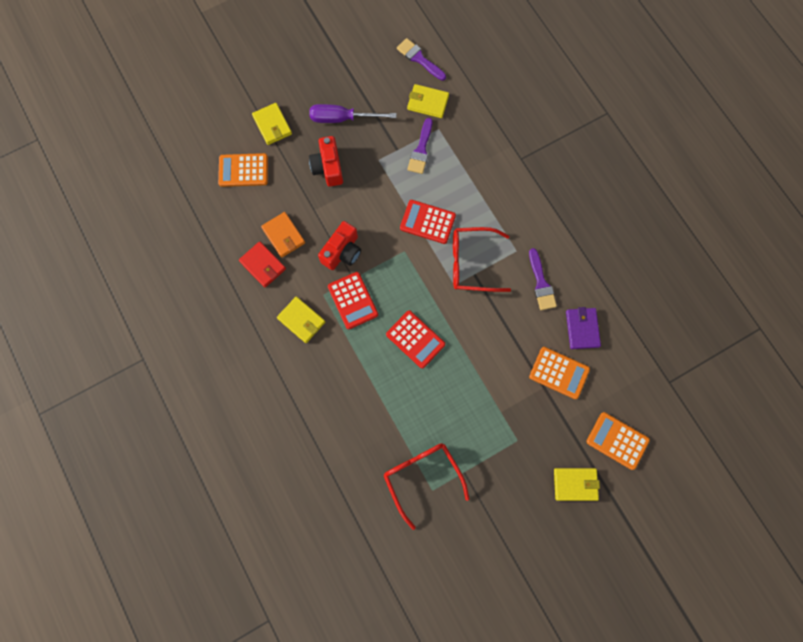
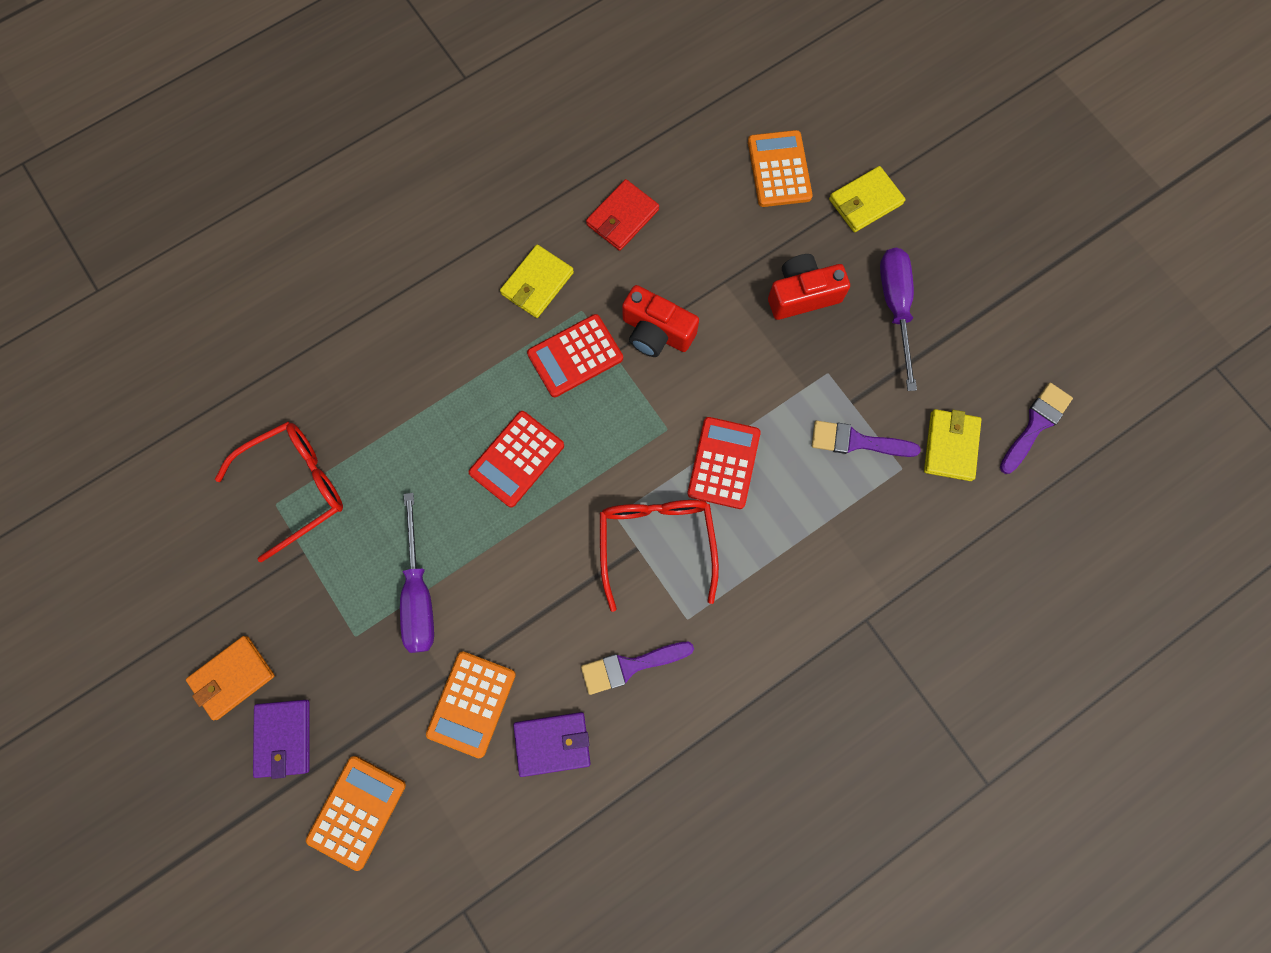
camera: 85 degrees right, 0 degrees up
orange wallet [261,212,305,258] -> orange wallet moved to [186,636,275,720]
yellow wallet [554,468,600,501] -> purple wallet [253,700,310,779]
none -> purple screwdriver [400,493,434,653]

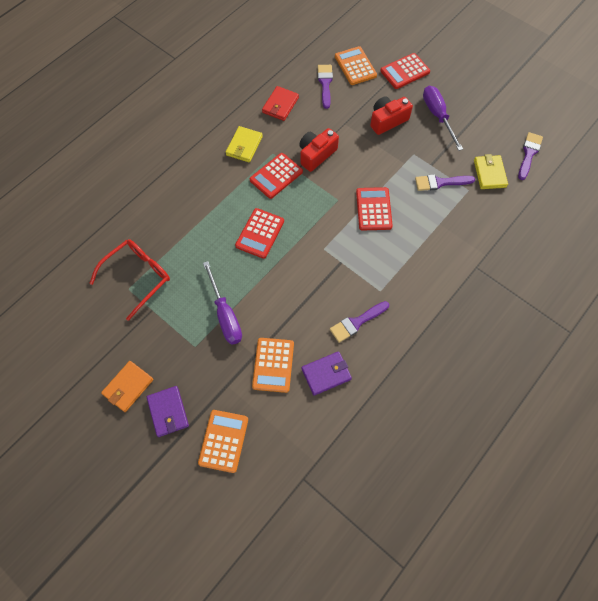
camera: 15 degrees left, 10 degrees down
red glasses [600,500,719,612] -> none
red camera [622,285,699,357] -> red camera turned 120 degrees clockwise [299,128,339,172]
yellow wallet [829,166,905,232] -> red calculator [380,53,430,89]
none -> purple brush [318,65,333,109]

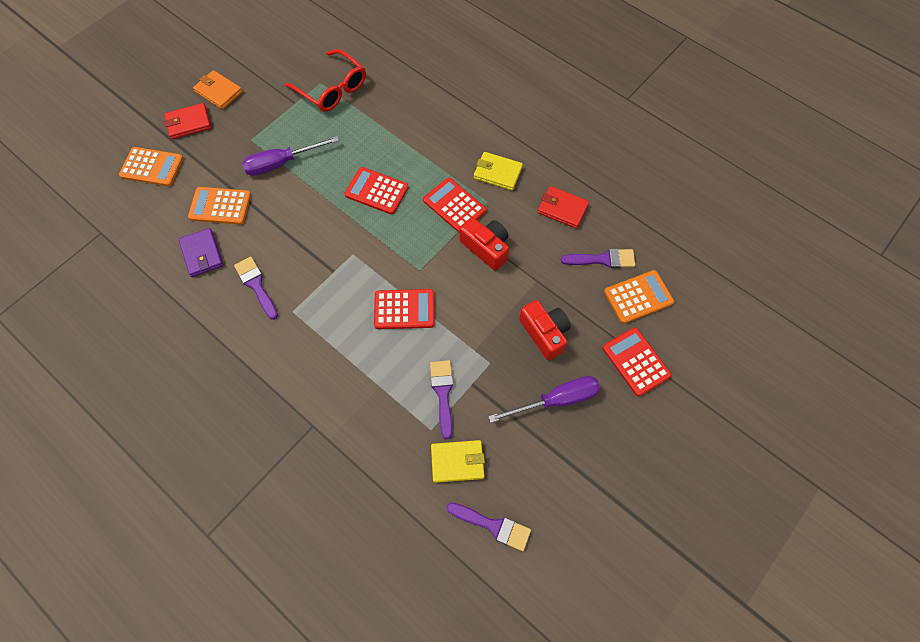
camera: 90 degrees right, 0 degrees up
purple wallet [147,386,189,437] -> red wallet [164,103,211,139]

